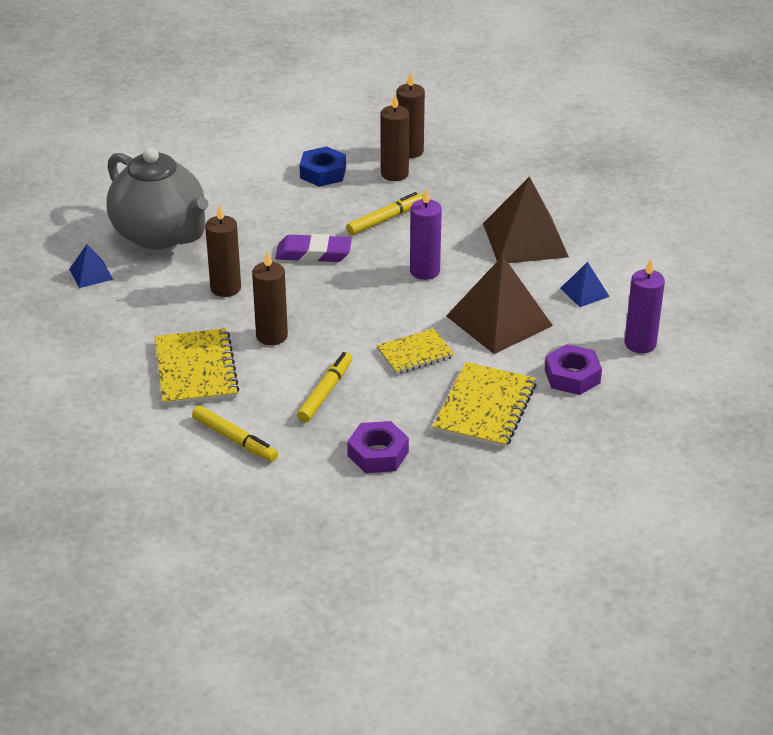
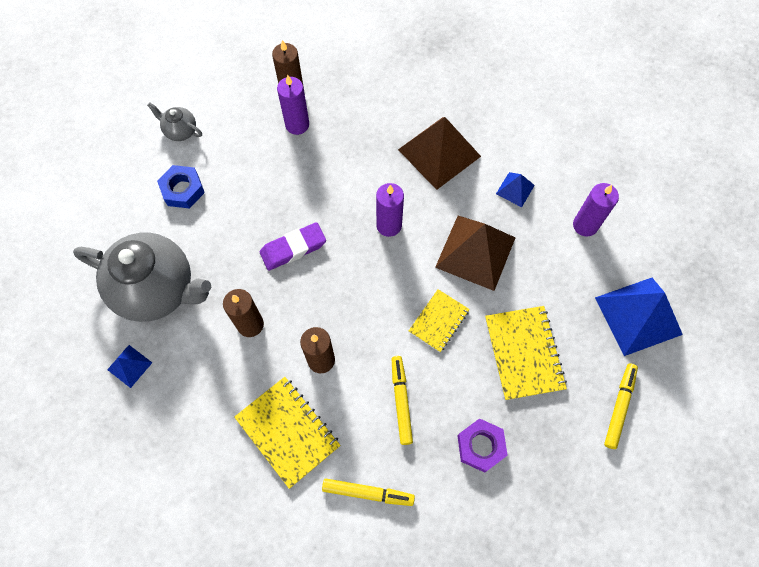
camera: 30 degrees left, 30 degrees up
blue nut [300,146,346,187] -> blue nut moved to [157,165,205,209]
yellow marker [346,192,423,235] -> yellow marker moved to [604,364,638,449]
brown candle [381,94,409,181] -> purple candle [277,75,309,135]
purple nut [545,344,602,395] -> none
none -> grey teapot [147,102,202,141]
none -> blue pyramid [595,278,683,356]

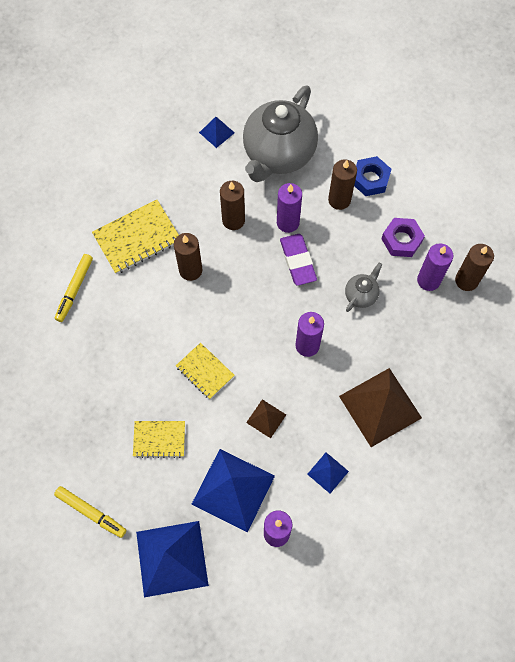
camera: 100 degrees right, 0 degrees up
grey teapot [147,102,202,141] -> grey teapot moved to [345,263,382,312]
yellow marker [392,356,413,445] -> none
brown pyramid [435,216,515,291] -> brown pyramid [246,399,286,438], size x0.48
purple nut [458,418,508,473] -> purple nut moved to [381,218,425,257]
yellow notebook [485,306,567,400] -> yellow notebook [133,421,185,458], size x0.63
none -> blue pyramid [191,449,275,533]
none -> purple candle [277,183,302,233]
none -> brown candle [328,159,357,210]

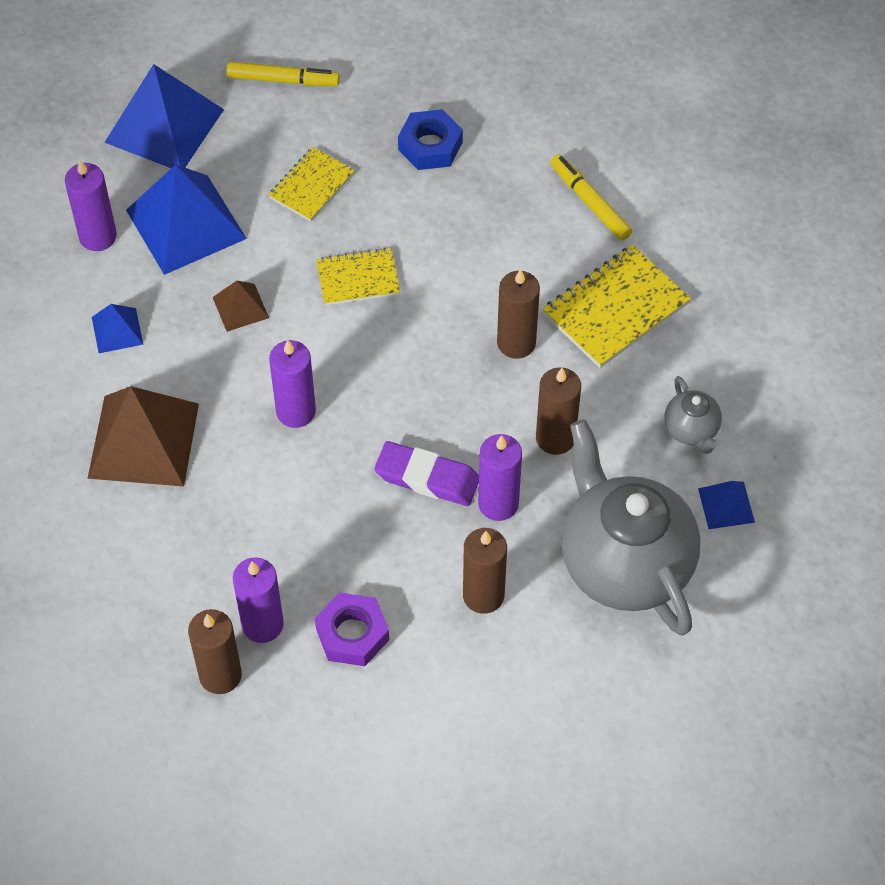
camera: 125 degrees right, 10 degrees down
yellow marker [54,486,126,538] -> yellow marker turned 150 degrees counterclockwise [226,62,340,86]
yellow notebook [92,200,179,274] -> yellow notebook turned 45 degrees clockwise [542,245,691,368]
grey teapot [345,263,382,312] -> grey teapot moved to [664,376,722,454]
blue nut [354,156,392,196] -> blue nut moved to [398,109,463,170]

